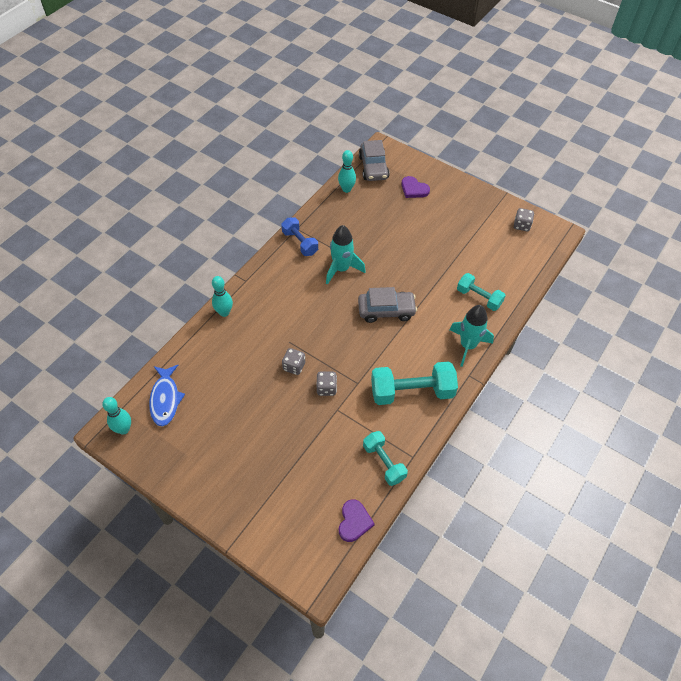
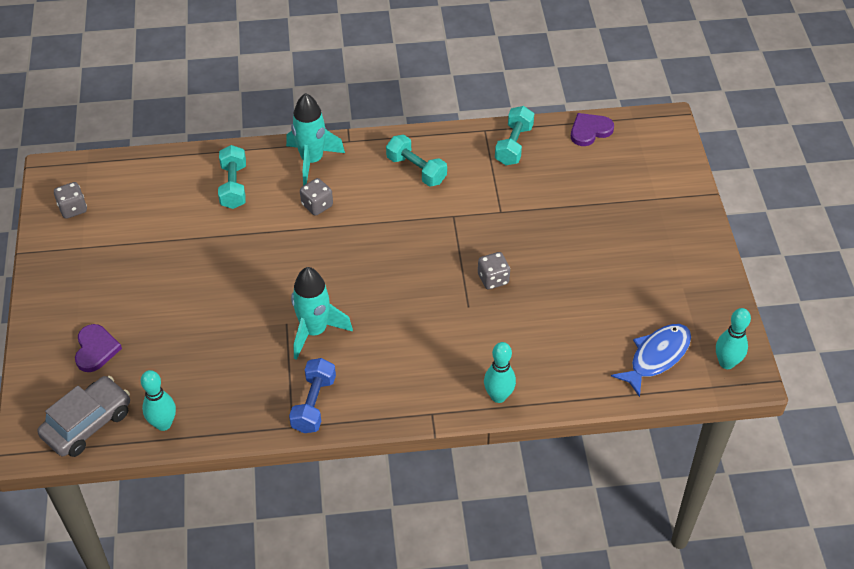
camera: 130 degrees left, 5 degrees down
grey dice [316,371,337,396] -> grey dice moved to [300,178,333,216]
grey car [358,287,417,323] -> none
turquoise dumbbell [371,361,458,405] -> turquoise dumbbell [386,135,447,187], size x0.62

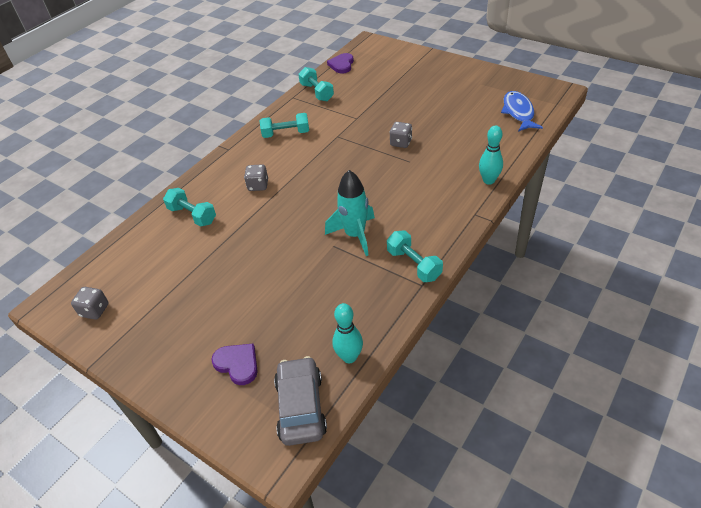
camera: 45 degrees left, 5 degrees down
turquoise rocket [286,93,345,186] -> none
blue dumbbell [289,358,336,433] -> turquoise dumbbell [387,230,443,282]
turquoise bowling pin [716,308,751,369] -> none

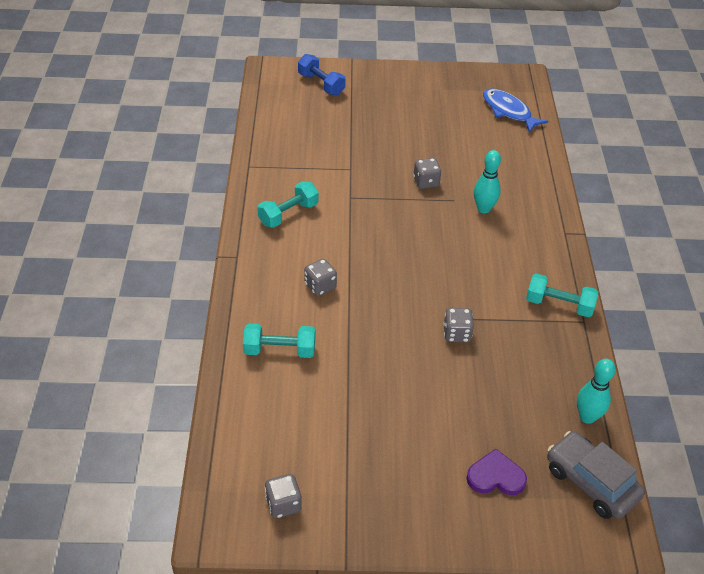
camera: 40 degrees left, 0 degrees up
turquoise dumbbell [298,67,334,101] -> none
turquoise rocket [325,170,375,256] -> none
purple heart [327,53,354,74] -> none
turquoise bowling pin [479,125,503,185] -> turquoise bowling pin moved to [474,150,501,213]
none -> blue dumbbell [298,54,346,95]
none -> grey dice [443,308,474,342]

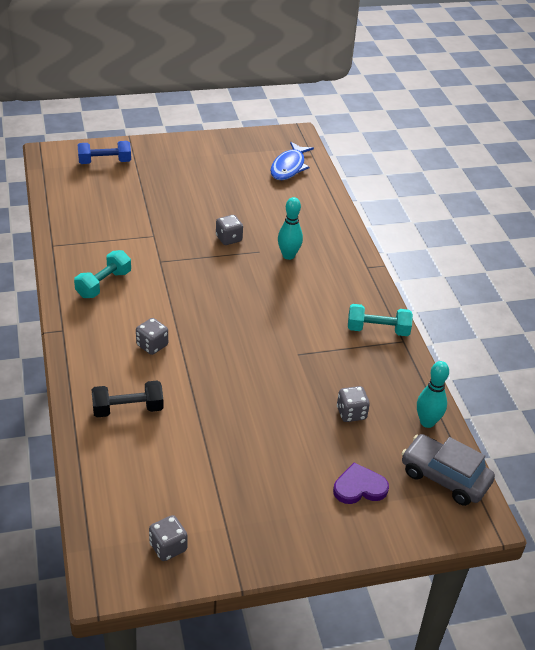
camera: 15 degrees left, 5 degrees down
turquoise dumbbell [243,323,315,358] -> black dumbbell [91,381,164,418]
blue dumbbell [298,54,346,95] -> blue dumbbell turned 45 degrees counterclockwise [78,141,131,164]
grey dice [443,308,474,342] -> grey dice moved to [337,386,370,422]
blue fish [483,88,548,133] -> blue fish turned 105 degrees counterclockwise [270,142,314,180]

